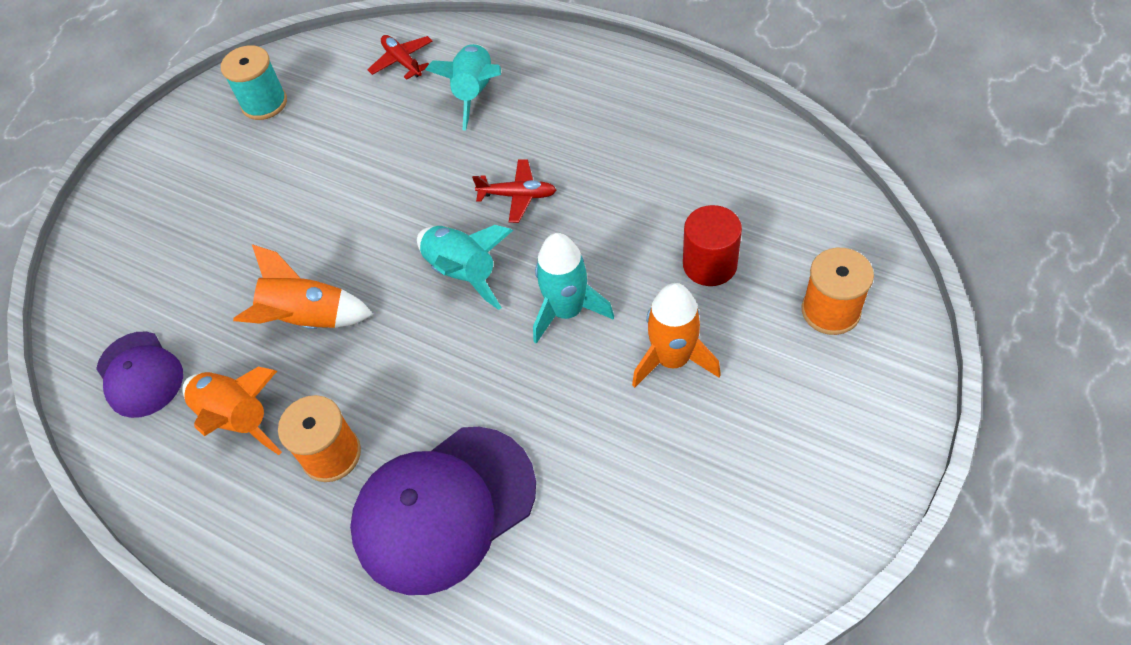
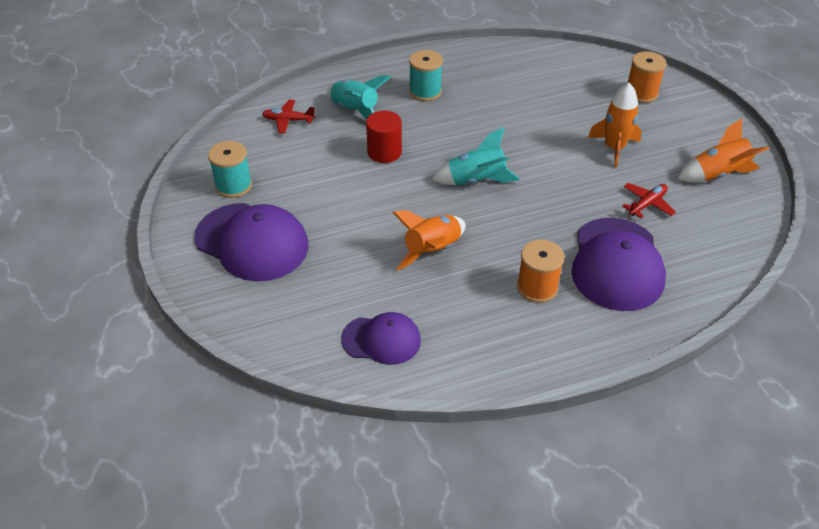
camera: 55 degrees left, 10 degrees down
orange rocket [182,367,282,455] -> orange rocket moved to [678,119,769,182]
red plane [472,159,556,223] -> red plane moved to [622,183,676,218]
turquoise rocket [533,233,614,344] -> none
red cylinder [683,205,742,286] -> red cylinder moved to [366,110,402,163]
none -> purple cap [194,203,308,281]
none -> turquoise spool [409,50,443,101]

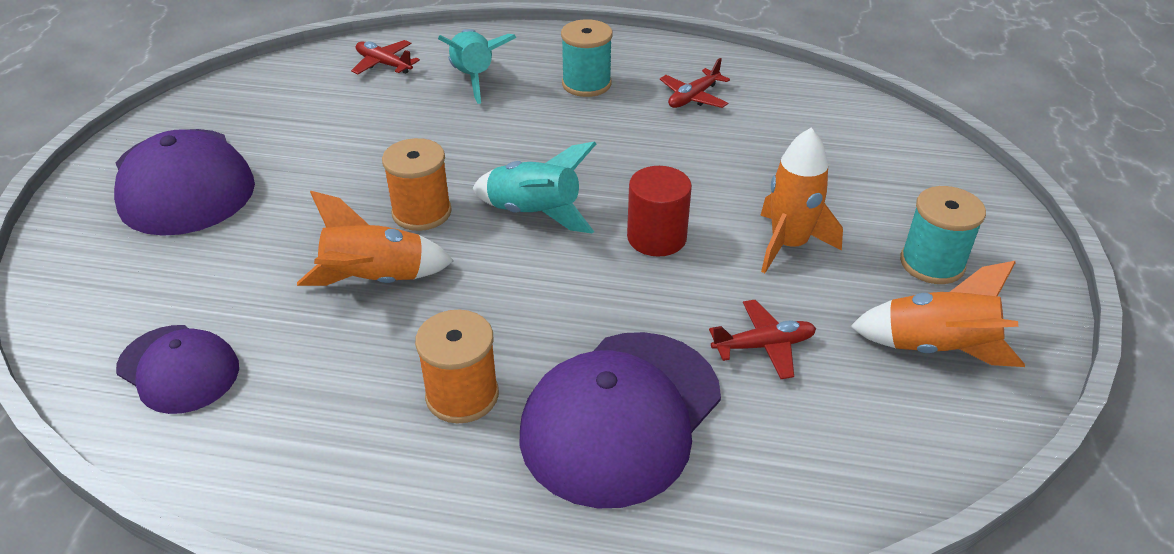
camera: 30 degrees right, 5 degrees down
turquoise spool [208,141,252,198] -> turquoise spool moved to [900,186,986,284]
red cylinder [366,110,402,163] -> red cylinder moved to [627,166,692,256]
orange spool [627,51,667,103] -> orange spool moved to [382,138,452,231]
none -> red plane [660,58,730,108]

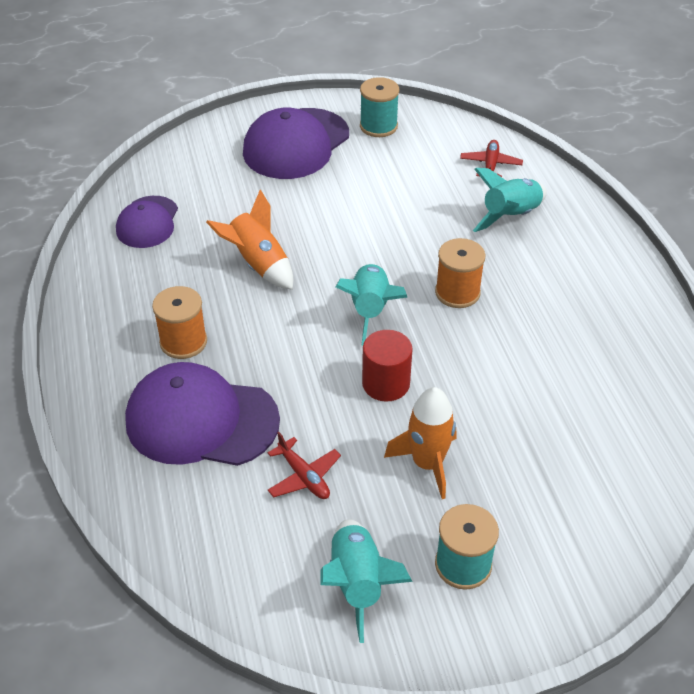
camera: 65 degrees right, 5 degrees up
orange spool [382,138,452,231] -> orange spool moved to [435,238,486,308]
turquoise spool [561,19,613,97] -> turquoise spool moved to [360,77,399,137]
red plane [660,58,730,108] -> none
orange rocket [850,261,1025,367] -> turquoise rocket [321,519,413,643]

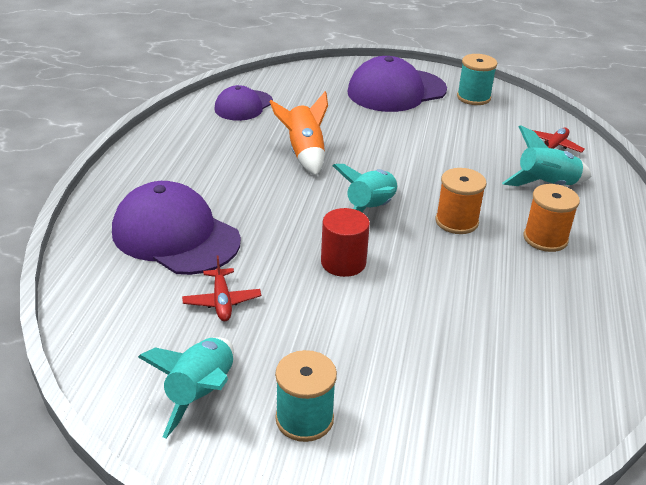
camera: 25 degrees right, 10 degrees down
orange spool [152,286,207,359] -> orange spool moved to [524,184,580,252]
orange rocket [384,387,456,499] -> none

